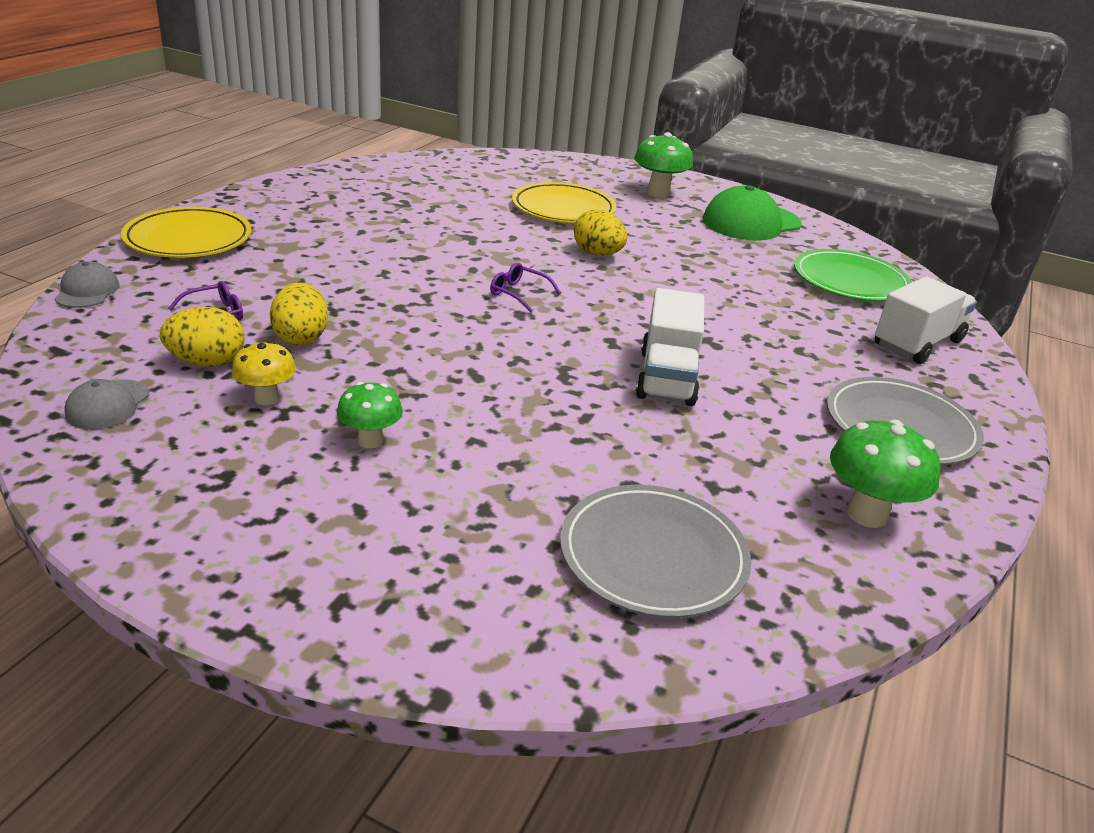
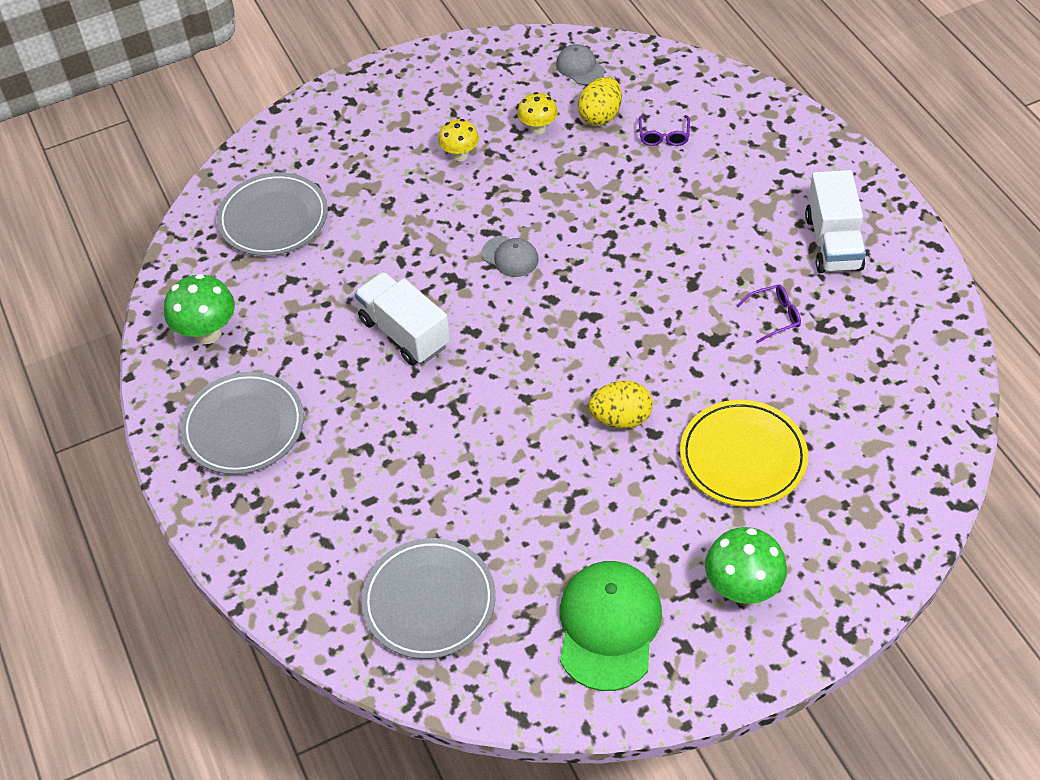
camera: 135 degrees right, 20 degrees up
grey cap [55,261,120,308] -> grey cap moved to [482,236,539,277]
yellow plate [121,207,251,258] -> none
yellow egg [270,282,328,345] -> none
green mushroom [337,382,403,448] -> yellow mushroom [438,119,479,161]
purple glasses [490,263,561,313] -> purple glasses moved to [736,285,801,343]
green plate [794,249,912,302] -> grey plate [361,538,496,659]
white truck [875,276,977,364] -> white truck moved to [805,170,866,273]

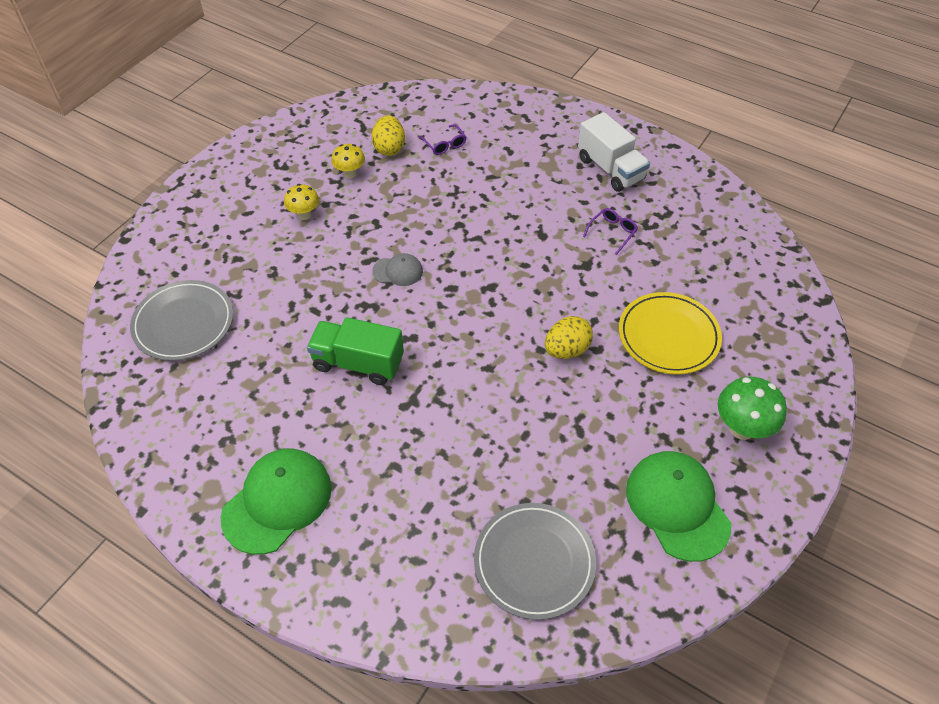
camera: 35 degrees left, 0 degrees up
green mushroom [164,274,235,344] -> none
grey plate [180,372,304,474] -> green cap [220,449,332,555]
white truck [354,272,450,365] -> green truck [307,317,404,385]
grey cap [556,44,605,85] -> none

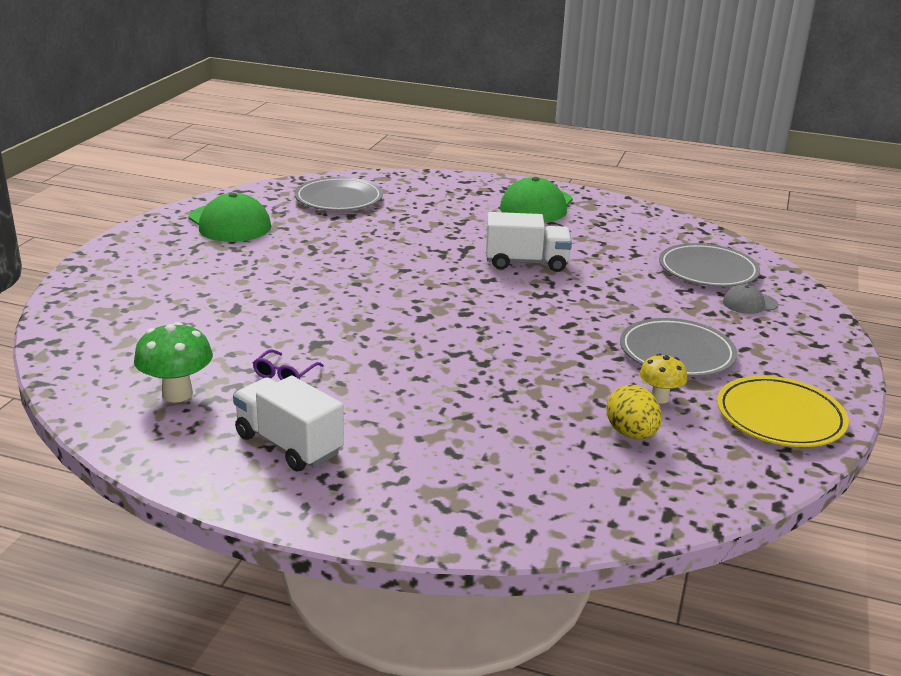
camera: 165 degrees right, 25 degrees down
yellow mushroom [284,184,319,220] -> grey plate [620,318,737,377]
green truck [307,317,404,385] -> white truck [486,212,572,272]
grey cap [372,253,423,286] -> grey cap moved to [723,284,778,314]
purple glasses [419,124,466,155] -> none
yellow egg [545,316,593,359] -> none
yellow plate [619,292,722,375] -> yellow plate moved to [717,376,849,447]
green mushroom [718,377,787,440] -> green mushroom moved to [134,322,213,402]

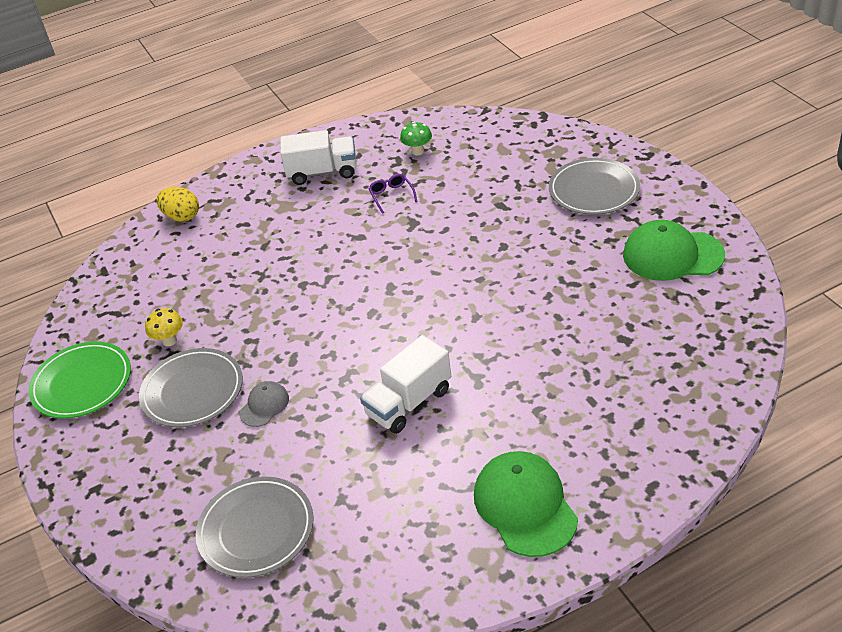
camera: 140 degrees right, 15 degrees up
green mushroom [134,322,213,402] -> green mushroom [400,122,432,155], size x0.64
grey plate [295,177,383,211] -> grey plate moved to [549,158,640,215]
yellow egg [606,385,662,439] -> yellow egg moved to [156,187,199,222]
yellow plate [717,376,849,447] -> green plate [28,341,131,419]
grey cap [723,284,778,314] -> grey cap moved to [239,381,289,427]

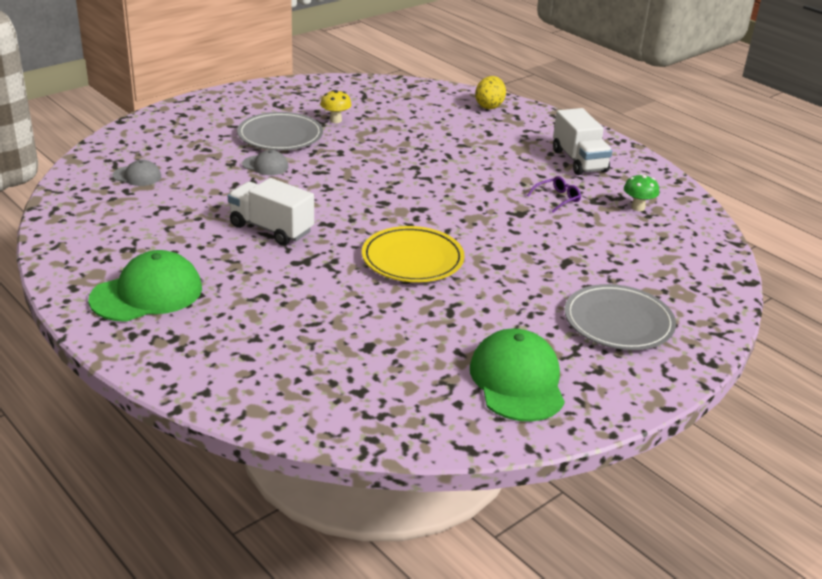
camera: 70 degrees right, 10 degrees down
green plate [28,341,131,419] -> none
grey plate [196,477,313,578] -> grey cap [112,160,161,186]
none -> yellow plate [362,226,465,282]

